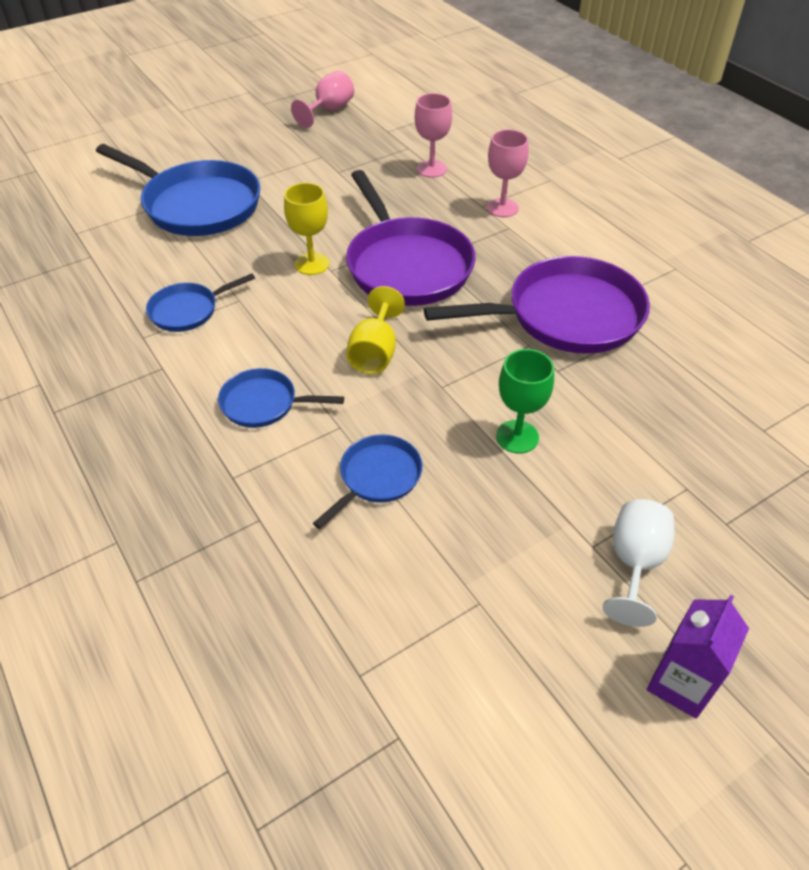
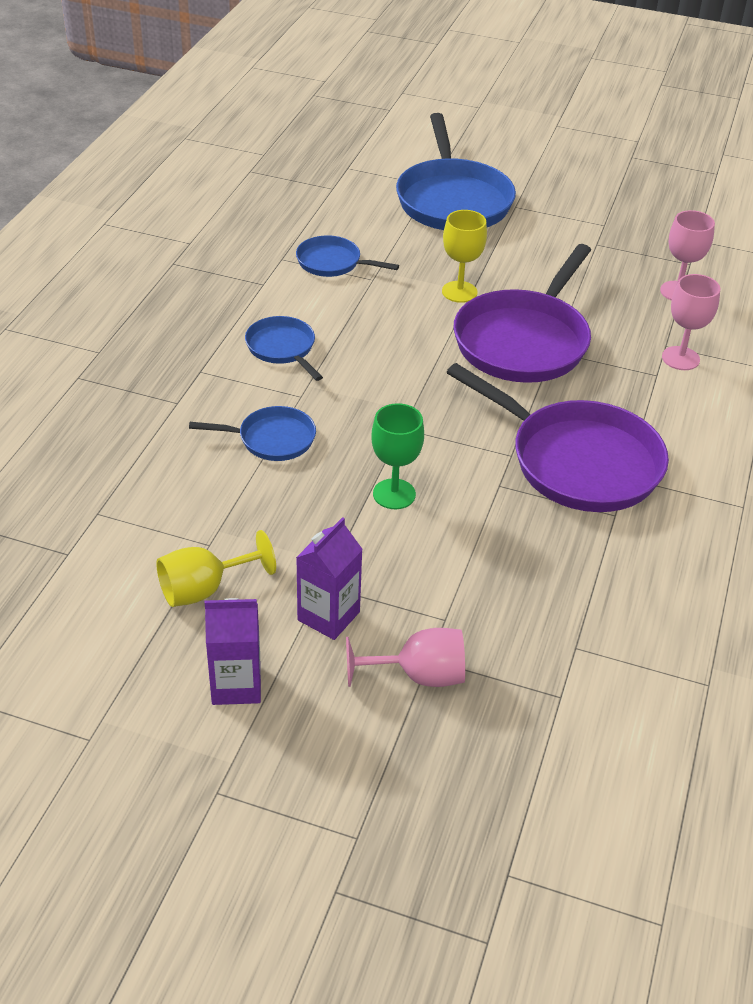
camera: 50 degrees right, 5 degrees down
pink goblet [291,71,354,128] -> pink goblet moved to [346,628,465,687]
yellow goblet [346,286,405,374] -> yellow goblet moved to [156,530,276,607]
white goblet [603,499,674,627] -> purple carton [296,517,363,640]

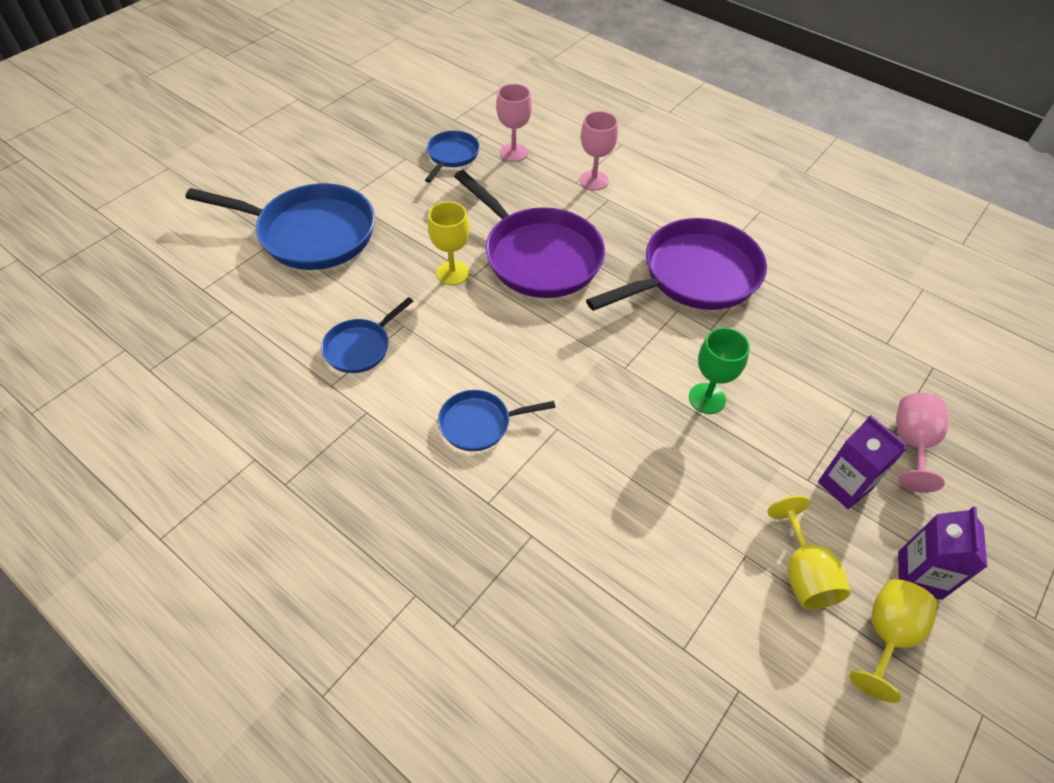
camera: 70 degrees left, 10 degrees up
blue pan [189,406,316,461] -> blue pan moved to [425,130,480,183]
none -> yellow goblet [849,579,937,703]

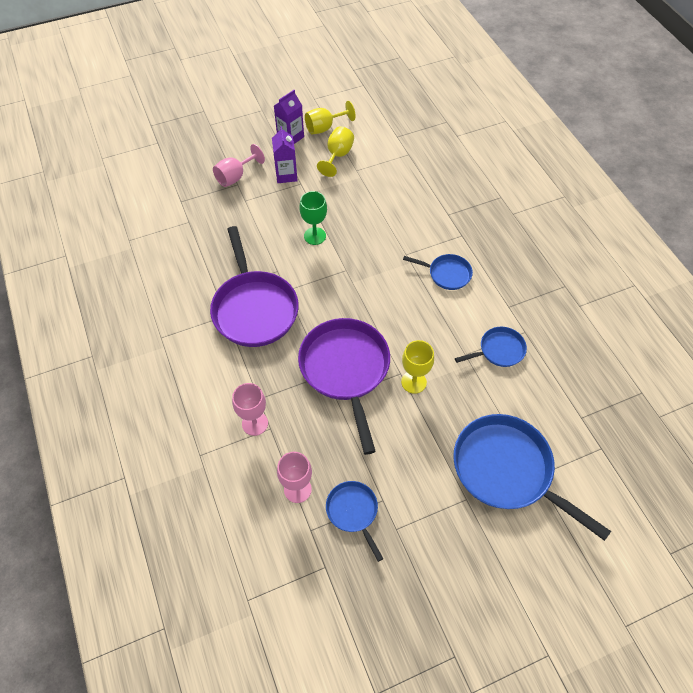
camera: 150 degrees left, 5 degrees up
blue pan [425,130,480,183] -> blue pan turned 105 degrees clockwise [326,481,383,562]
purple pan [586,218,767,311] -> purple pan turned 105 degrees counterclockwise [210,226,299,347]

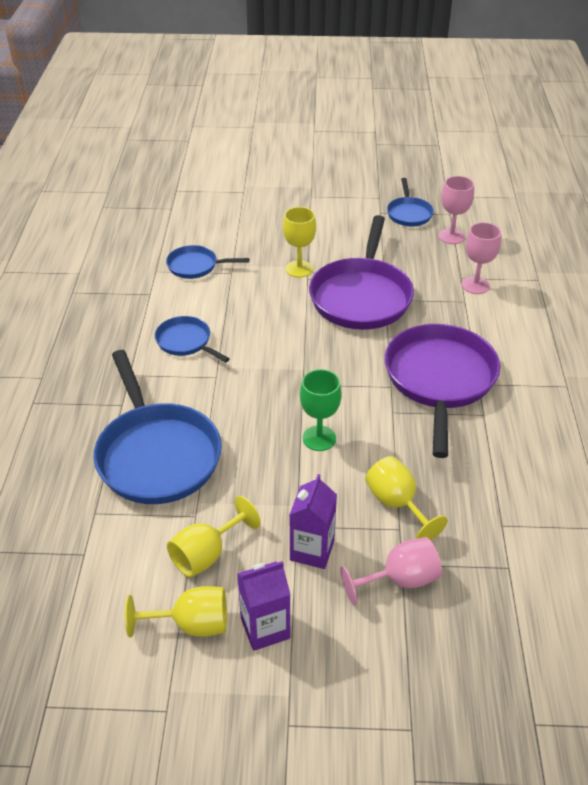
camera: 155 degrees left, 15 degrees down
blue pan [453,414,611,541] -> blue pan moved to [94,350,222,504]
none -> yellow goblet [365,456,447,540]

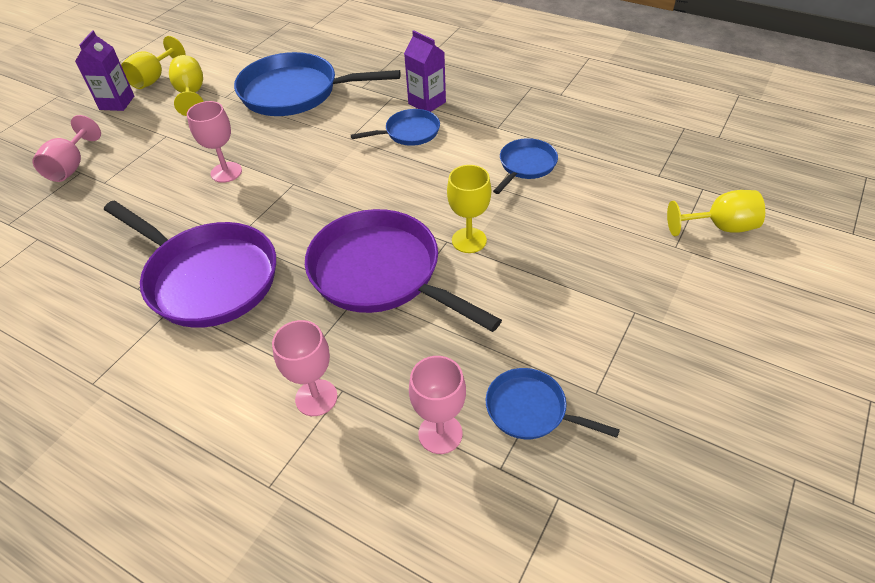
camera: 120 degrees right, 5 degrees up
purple carton [289,474,337,569] -> purple carton moved to [404,30,446,112]
green goblet [300,369,342,451] -> pink goblet [187,101,242,183]
yellow goblet [365,456,447,540] -> yellow goblet moved to [667,190,765,236]

